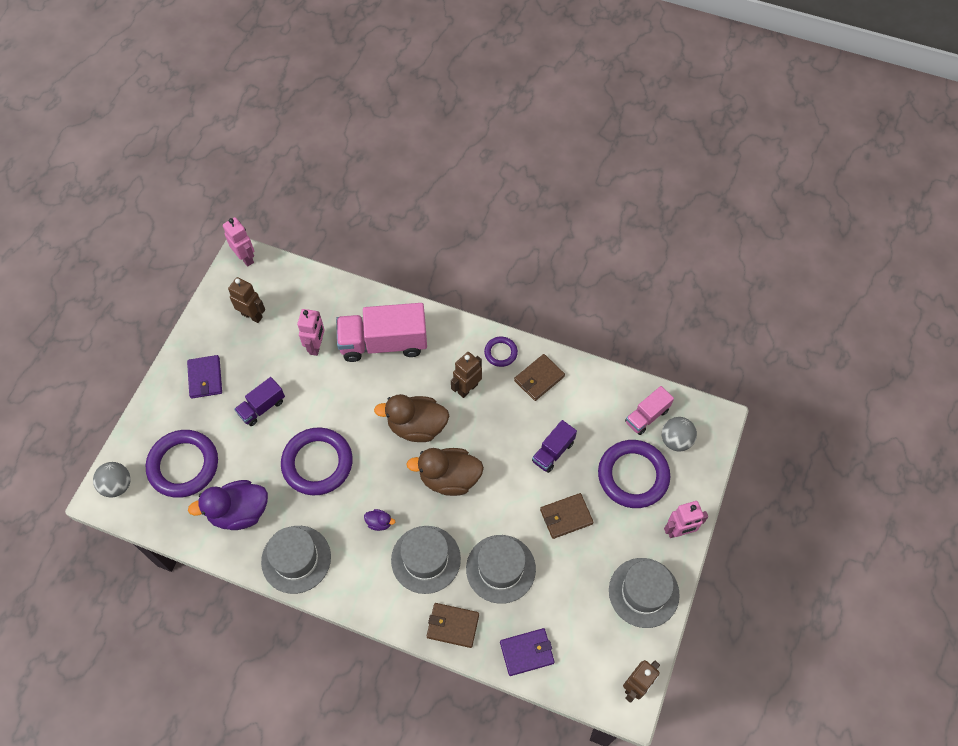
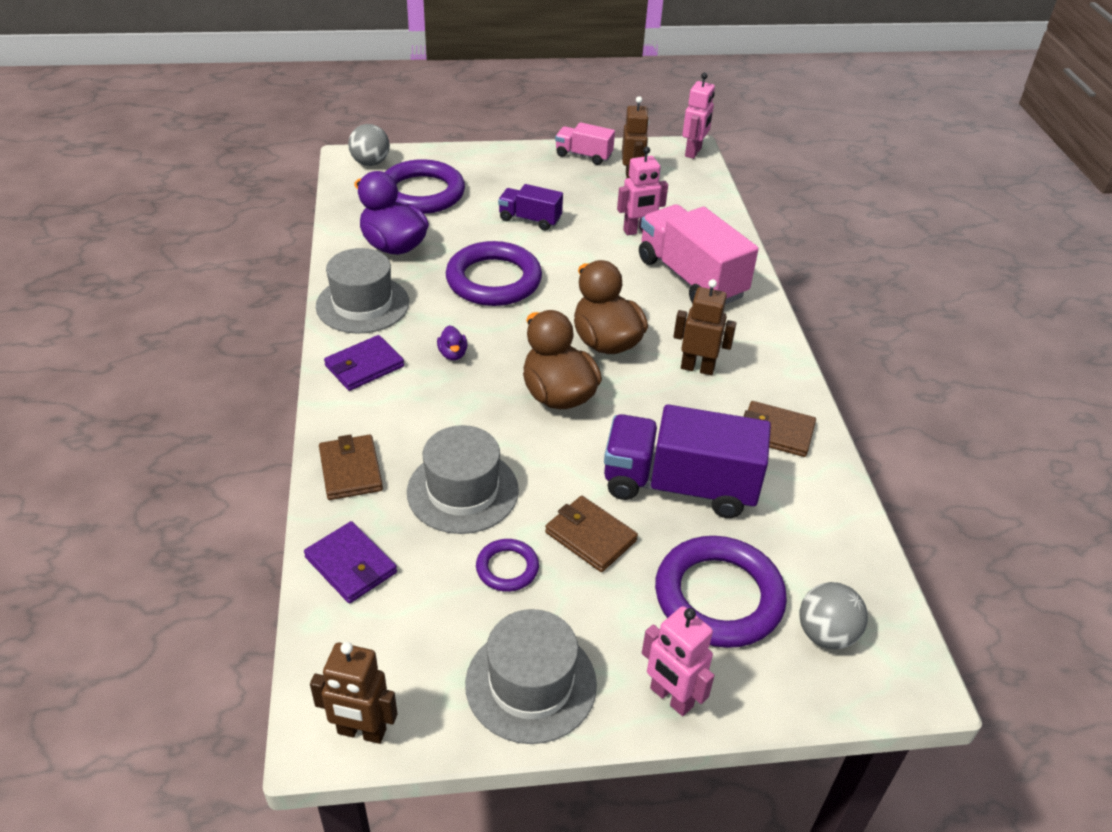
camera: 60 degrees right, 20 degrees down
purple wallet [187,355,222,398] -> purple wallet moved to [324,335,404,391]
grey hat [391,526,461,594] -> none
purple ring [484,337,518,367] -> purple ring moved to [476,539,539,592]
purple truck [532,420,577,473] -> purple truck [604,404,771,518], size x1.89
pink truck [625,386,674,435] -> pink truck moved to [555,122,615,165]

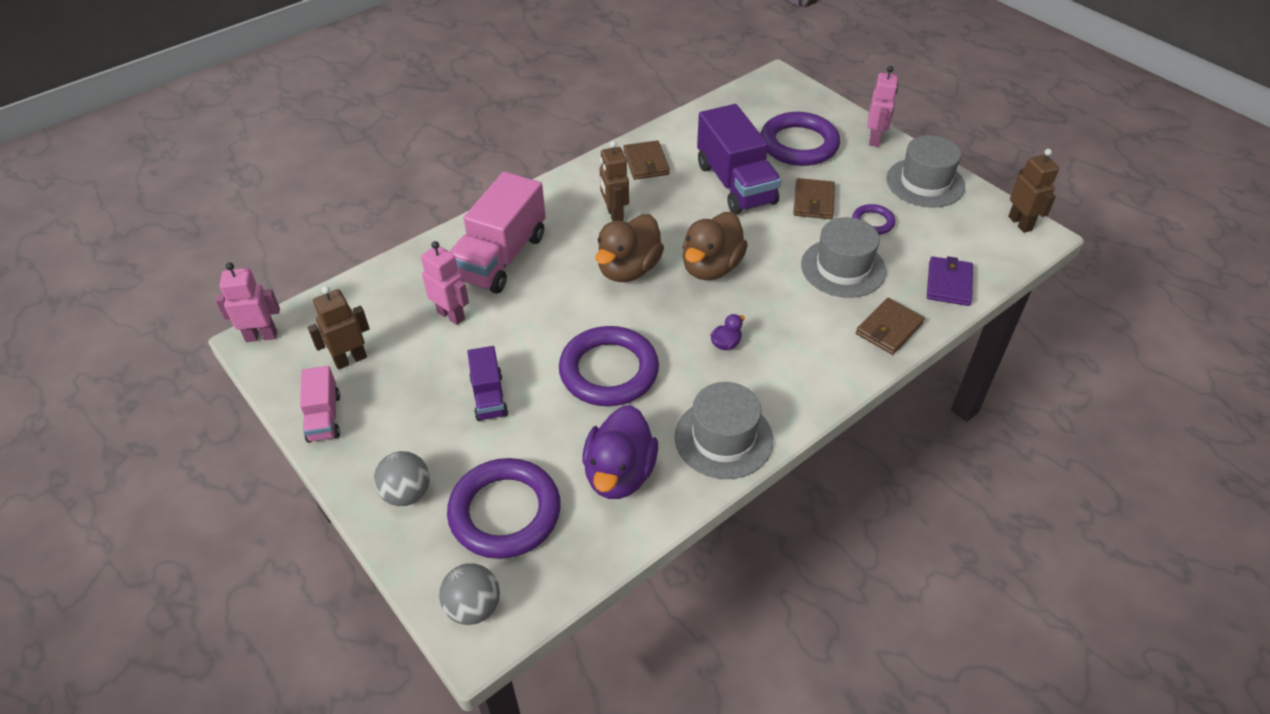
camera: 120 degrees left, 5 degrees up
purple wallet [324,335,404,391] -> none
grey ball [800,582,868,649] -> grey ball moved to [374,451,430,506]

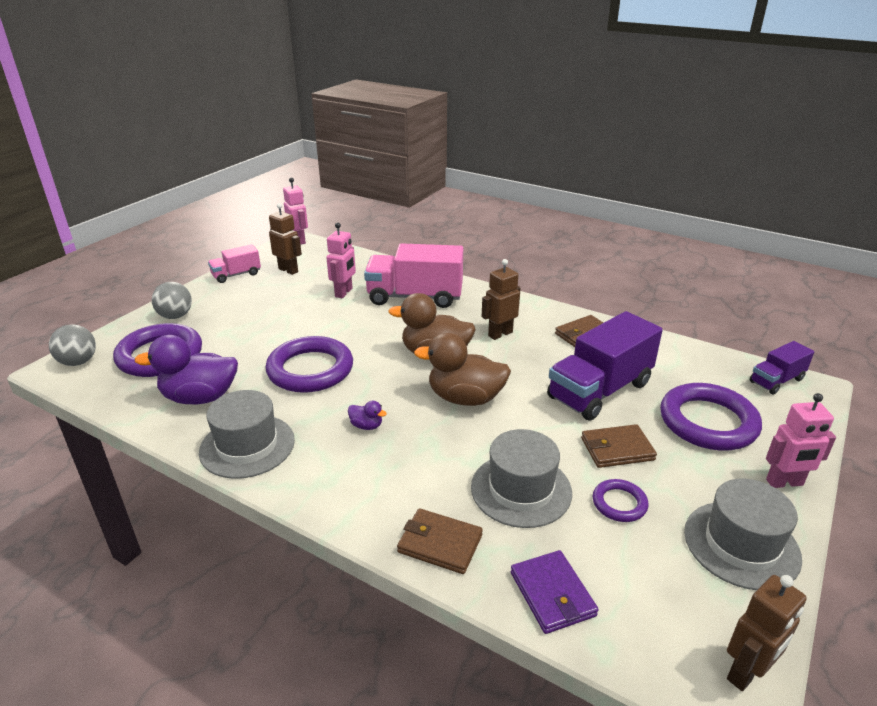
camera: 70 degrees right, 15 degrees down
purple truck [467,346,508,421] -> purple truck moved to [750,341,814,395]
purple wallet [927,256,973,306] -> purple wallet turned 75 degrees clockwise [511,550,599,634]

